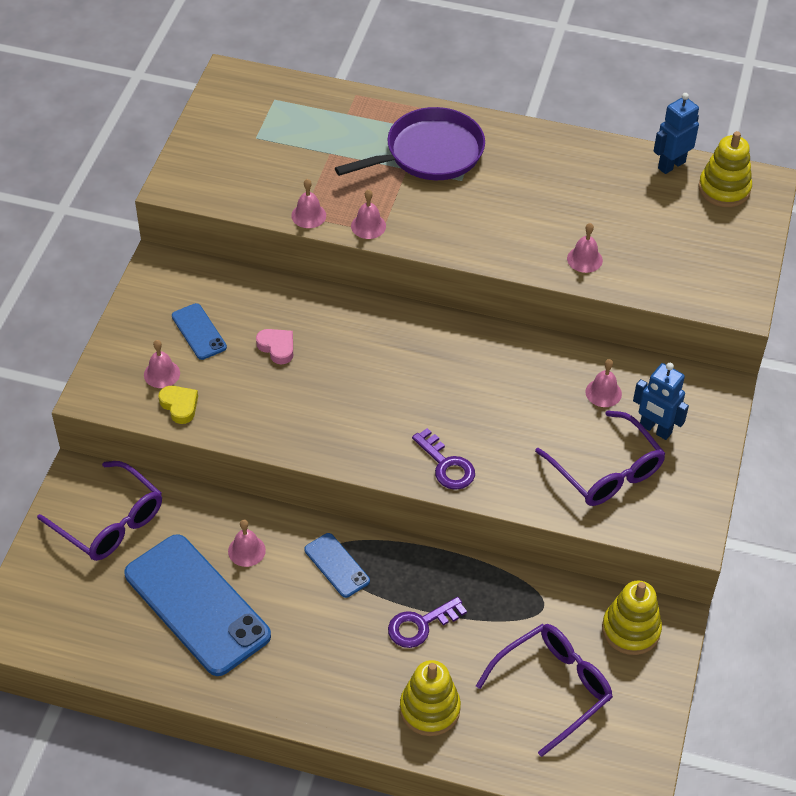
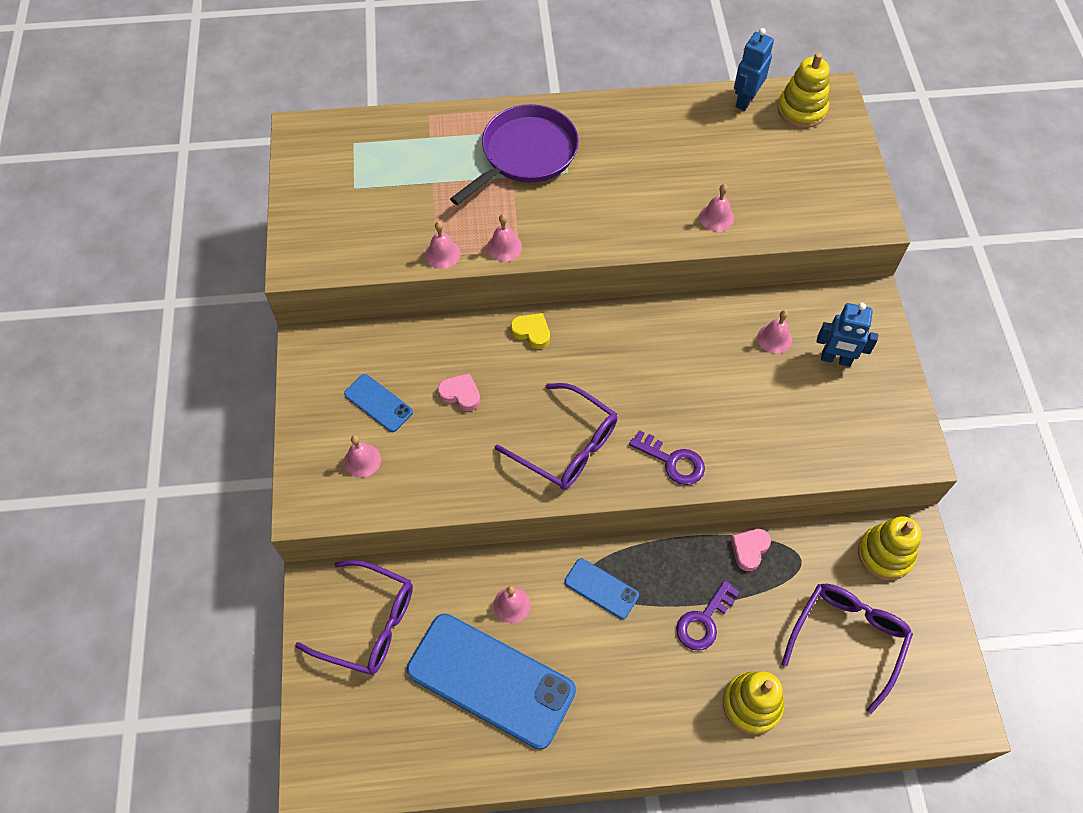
camera: 20 degrees left, 10 degrees up
yellow heart [159,386,198,424] -> yellow heart moved to [511,313,550,349]
purple glasses [535,410,666,506] -> purple glasses moved to [495,383,617,490]
none -> pink heart [731,529,771,571]

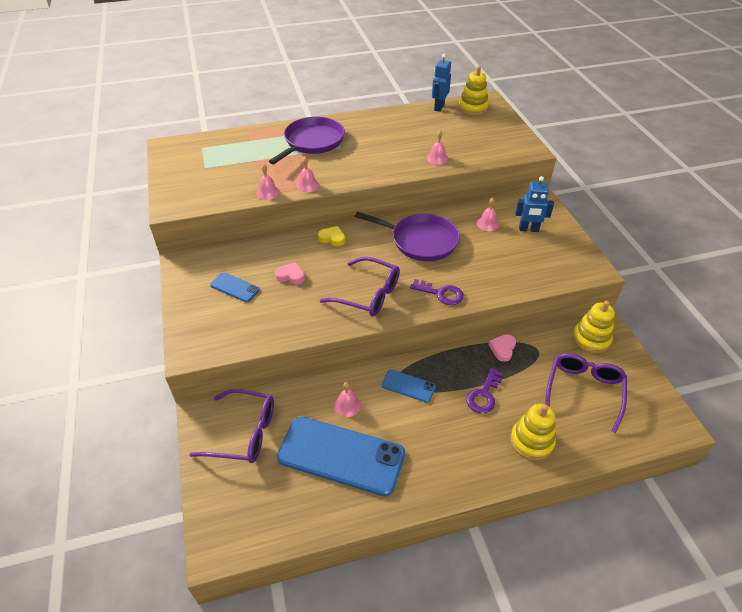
camera: 10 degrees left, 15 degrees down
pink bell [344,435,381,478] -> none
none -> purple pan [355,212,460,261]

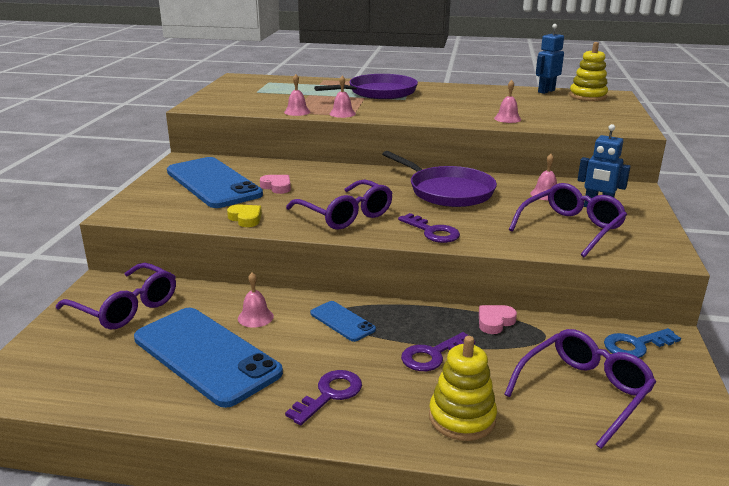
camera: 25 degrees right, 20 degrees down
blue phone [210,272,260,302] -> blue phone [167,157,263,208], size x2.16
yellow heart [318,226,345,247] -> yellow heart moved to [227,204,262,227]
yellow stacking toy [573,301,615,353] -> blue key [604,328,681,358]
none -> purple key [285,370,362,425]
none -> purple glasses [509,183,627,257]

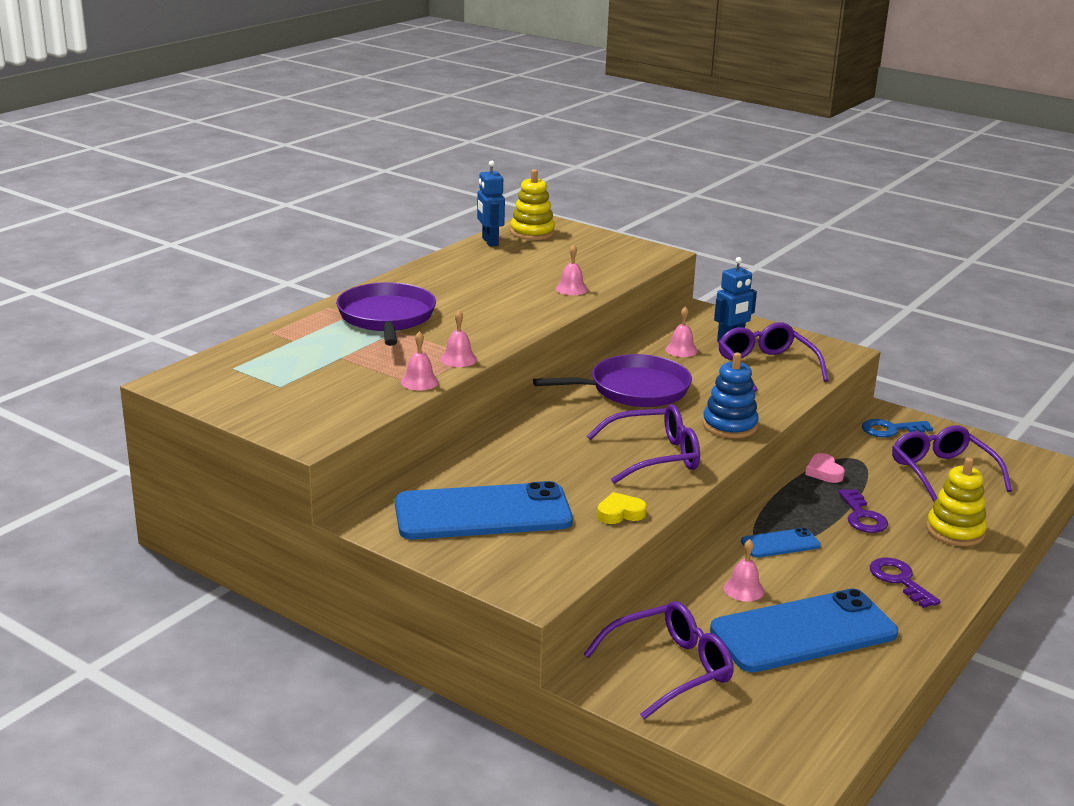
camera: 65 degrees left, 0 degrees up
pink heart [260,175,291,194] -> none
purple key [398,213,460,243] -> blue stacking toy [703,352,759,438]
blue key [604,328,681,358] -> blue key turned 75 degrees clockwise [862,419,933,438]

